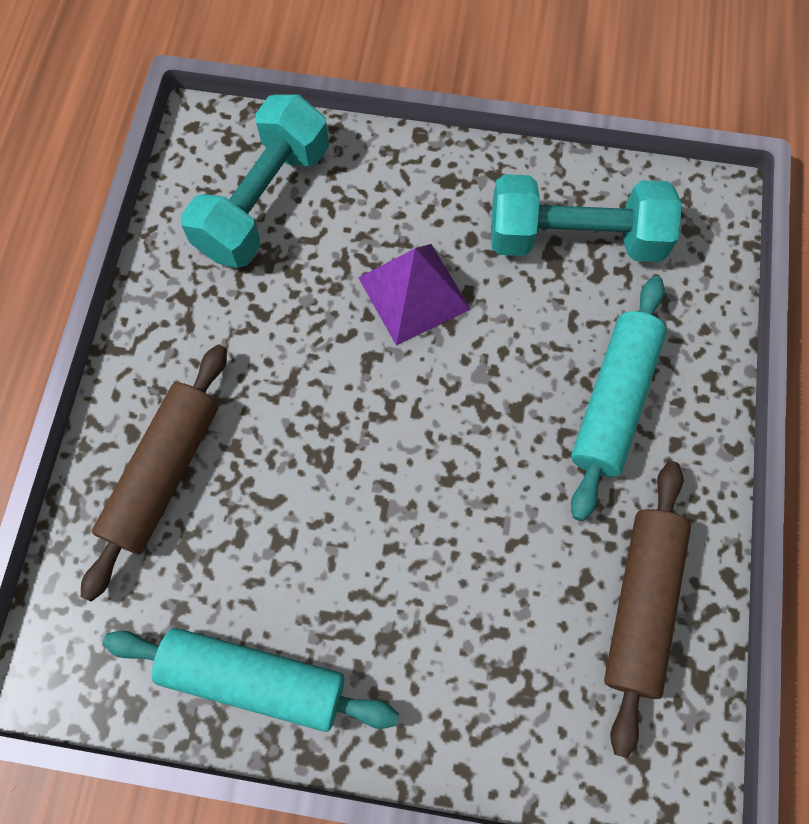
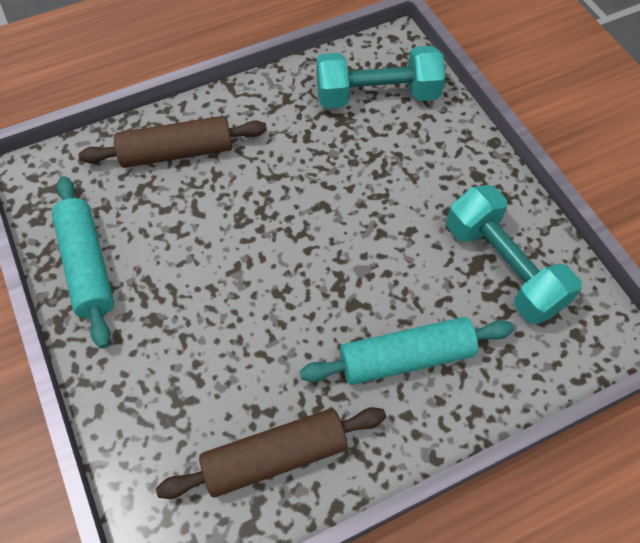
camera: 55 degrees right, 10 degrees down
purple pyramid [358,244,471,345] -> none

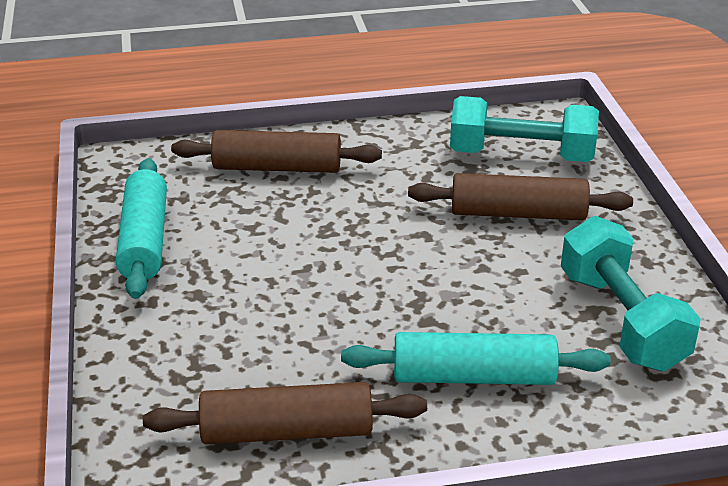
camera: 15 degrees right, 25 degrees down
none -> brown rolling pin [408,173,633,221]

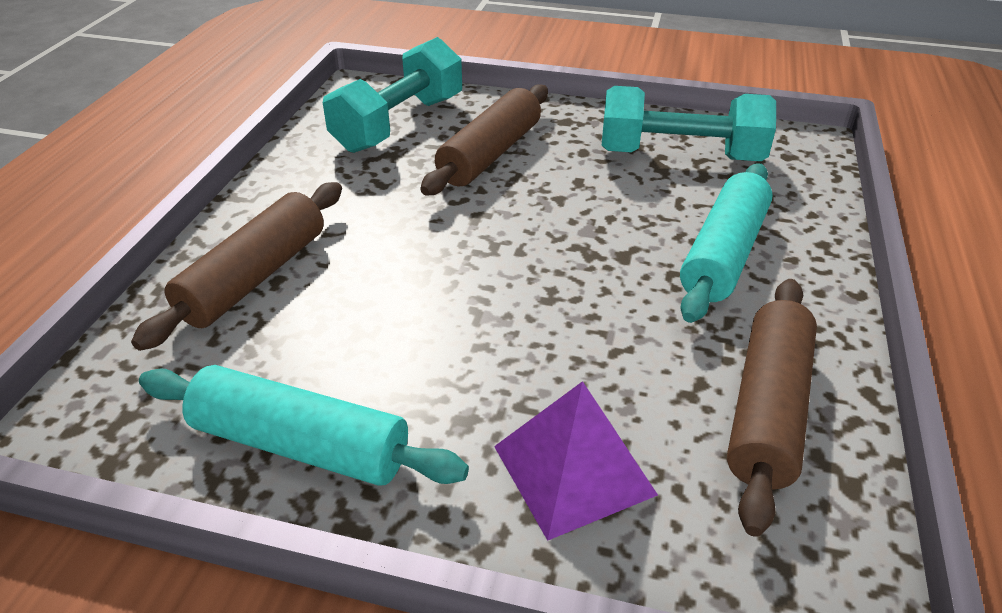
camera: 65 degrees left, 5 degrees up
none -> purple pyramid [494,381,658,541]

